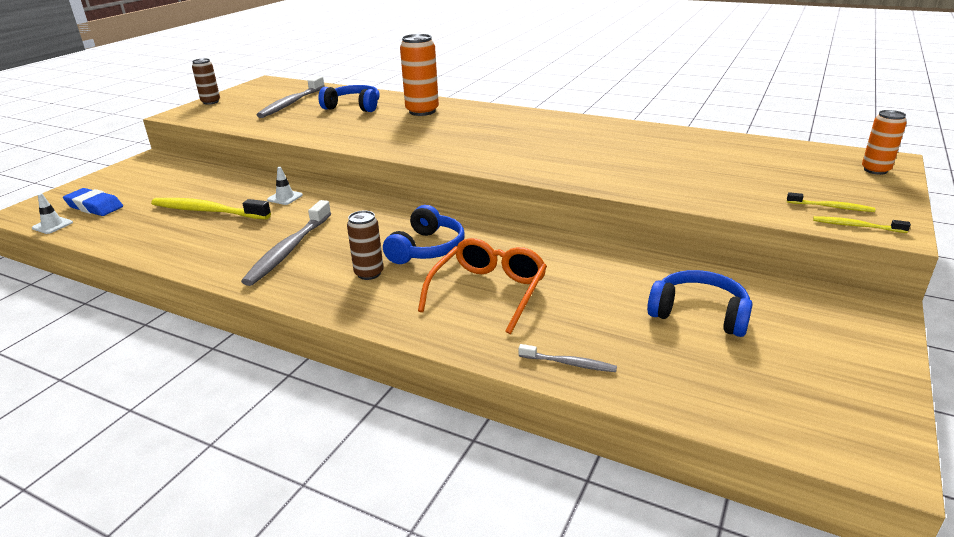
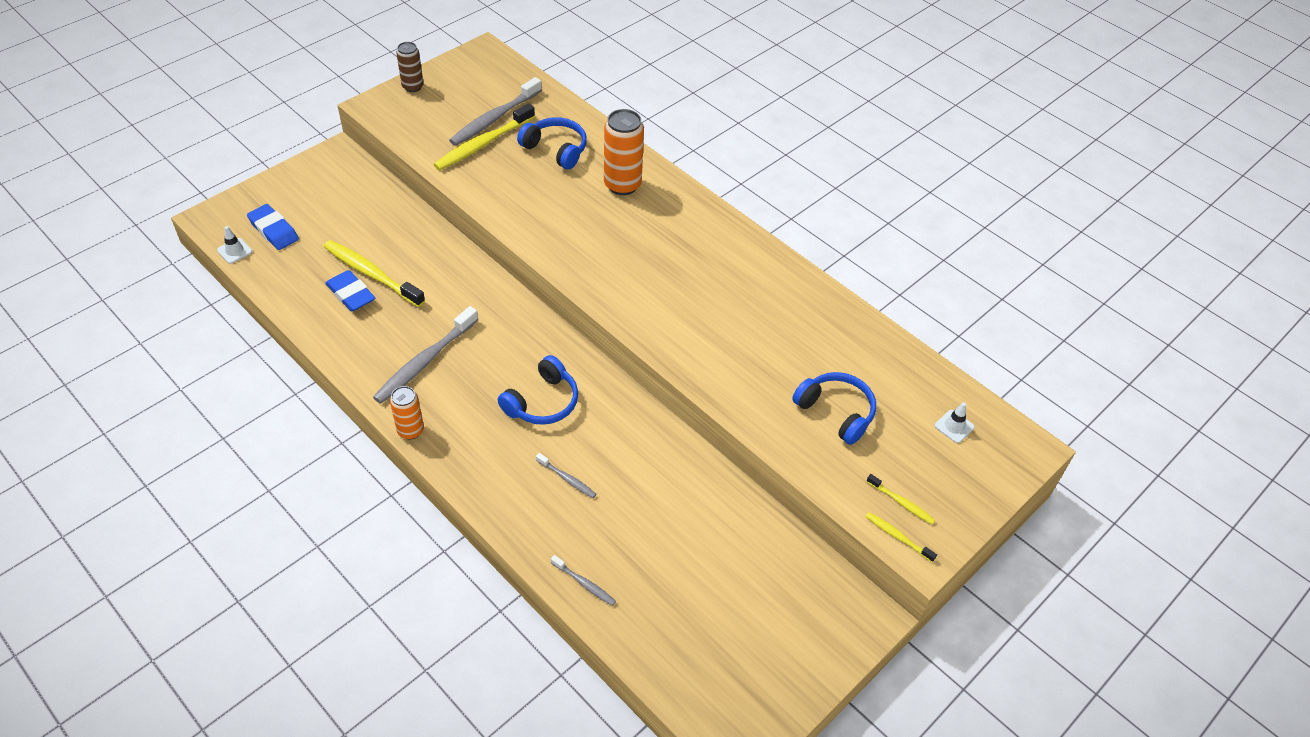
camera: 15 degrees right, 20 degrees up
white traffic cone [267,167,303,205] -> white traffic cone moved to [935,402,975,443]
brown can [347,211,384,280] -> none
orange glasses [418,238,547,334] -> grey toothbrush [536,453,597,498]
blue headphones [647,270,753,337] -> blue headphones moved to [792,372,876,445]
orange can [862,110,906,175] -> orange can moved to [390,386,424,440]
none -> blue eraser [325,270,375,312]
none -> yellow toothbrush [434,103,535,170]

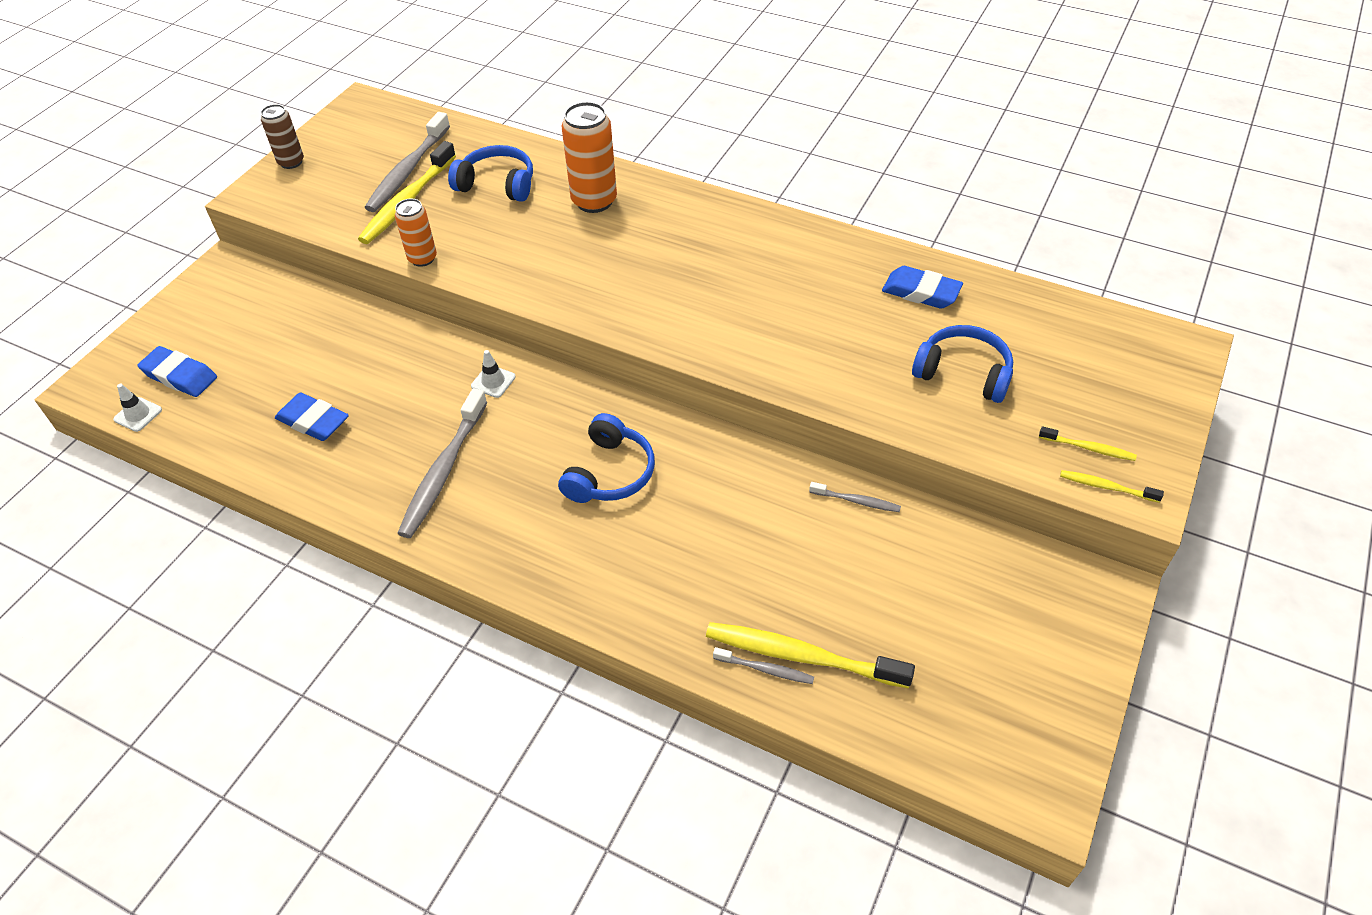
camera: 15 degrees left, 0 degrees up
yellow toothbrush [324,240,425,307] -> yellow toothbrush moved to [706,622,915,689]
orange can [390,386,424,440] -> orange can moved to [395,199,437,267]
grey toothbrush [536,453,597,498] -> grey toothbrush moved to [809,482,901,512]
white traffic cone [935,402,975,443] -> white traffic cone moved to [471,350,516,398]
none -> blue eraser [882,266,963,309]

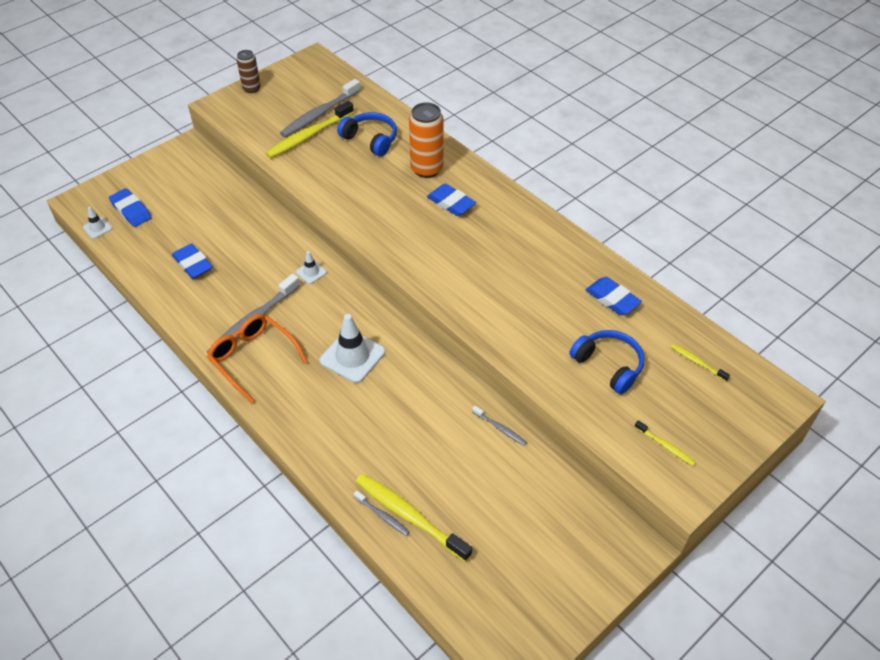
camera: 20 degrees right, 0 degrees up
orange can [395,199,437,267] -> none
blue headphones [558,413,655,503] -> white traffic cone [320,314,385,383]
yellow toothbrush [1060,470,1164,503] -> yellow toothbrush moved to [671,344,730,382]
none -> orange glasses [207,314,308,403]
none -> blue eraser [427,184,476,216]

